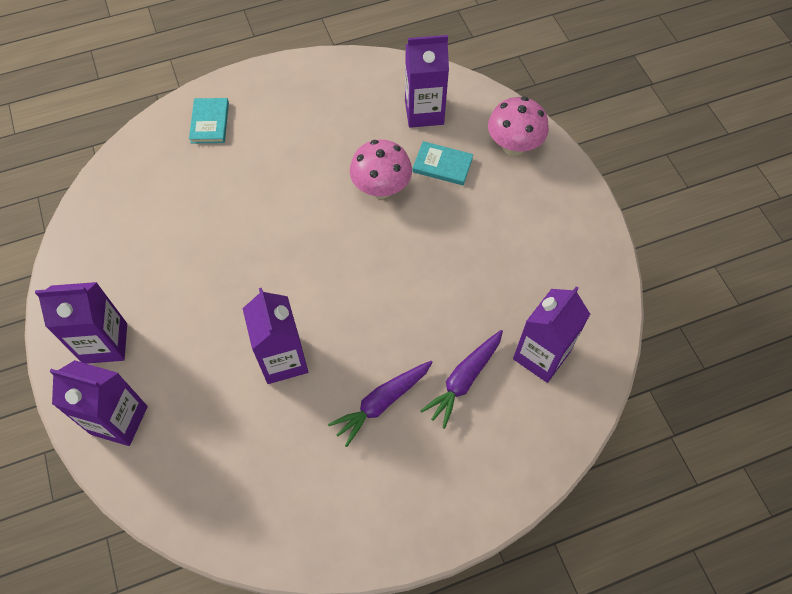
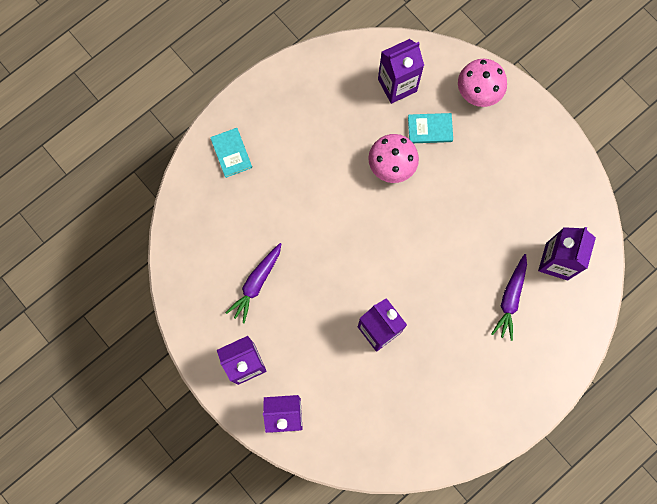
camera: 20 degrees left, 15 degrees up
purple carrot [328,361,433,447] -> purple carrot moved to [226,243,281,323]

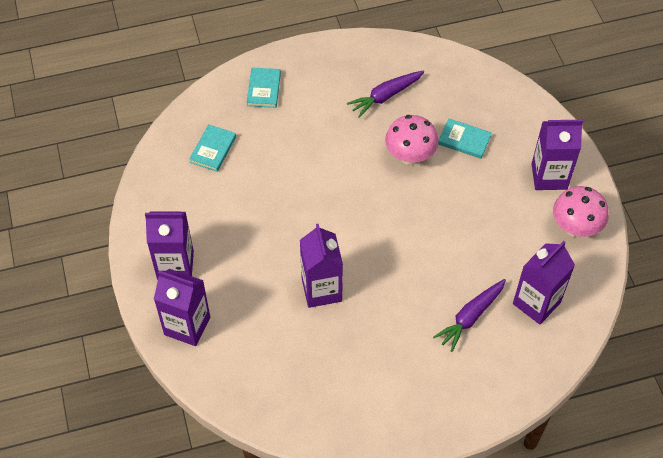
camera: 25 degrees right, 20 degrees down
purple carrot [226,243,281,323] -> purple carrot moved to [347,70,425,118]
purple carton [378,39,424,104] -> purple carton moved to [532,120,583,190]
pink mushroom [458,59,507,107] -> pink mushroom moved to [553,186,609,237]
none -> turquoise book [189,124,236,172]

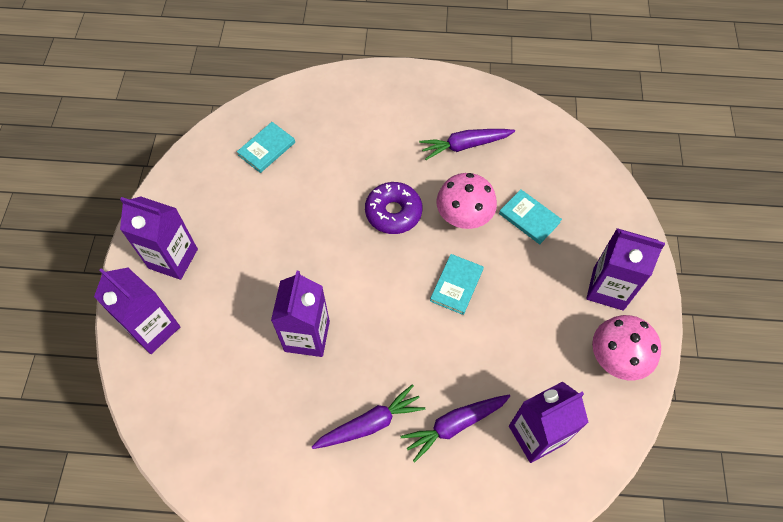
camera: 20 degrees right, 5 degrees up
turquoise book [247,68,281,108] -> turquoise book moved to [430,254,484,315]
none -> purple carrot [312,384,425,449]
none -> purple donut [365,182,422,234]

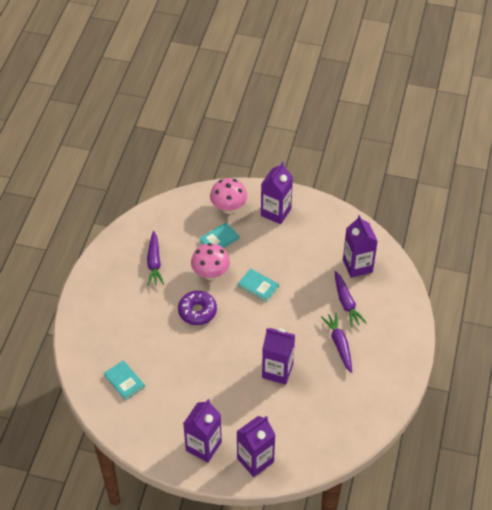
camera: 80 degrees left, 10 degrees down
pink mushroom [592,315,661,380] -> pink mushroom moved to [210,178,247,214]

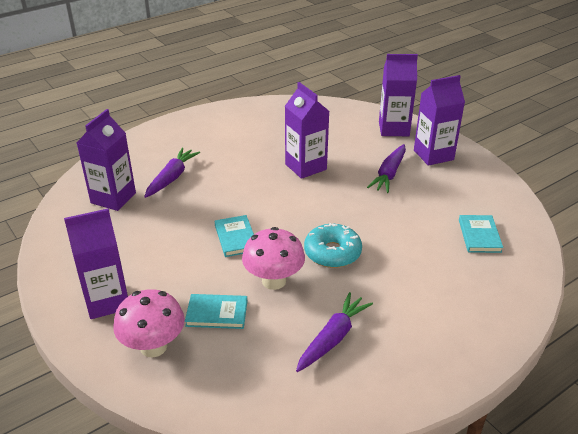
camera: 140 degrees left, 15 degrees down
purple donut [178,291,217,325] -> turquoise donut [304,223,362,268]
purple carrot [321,312,352,373] -> purple carrot moved to [367,144,406,193]

